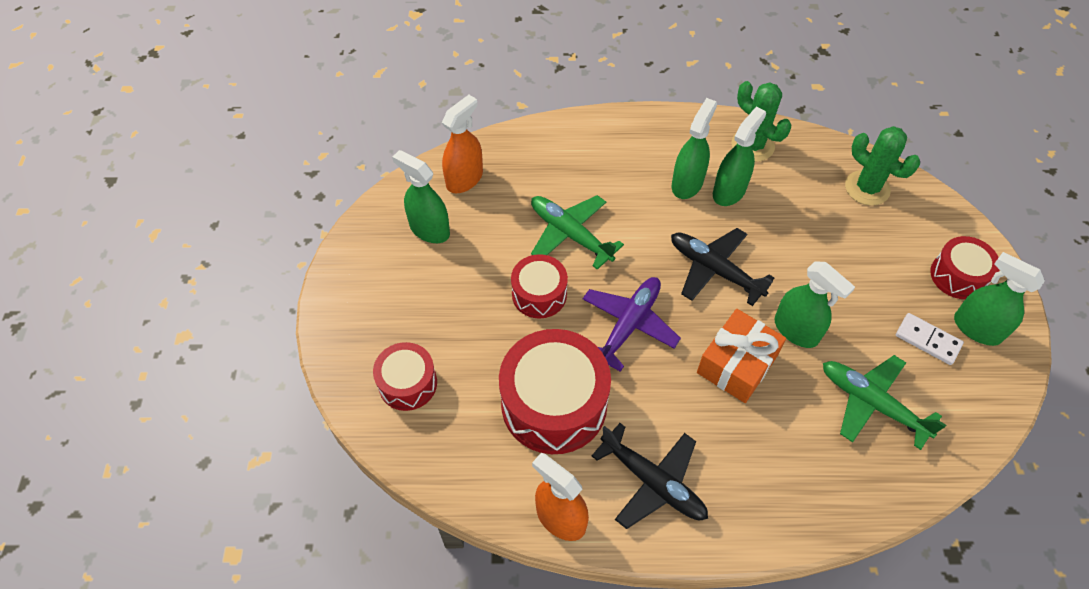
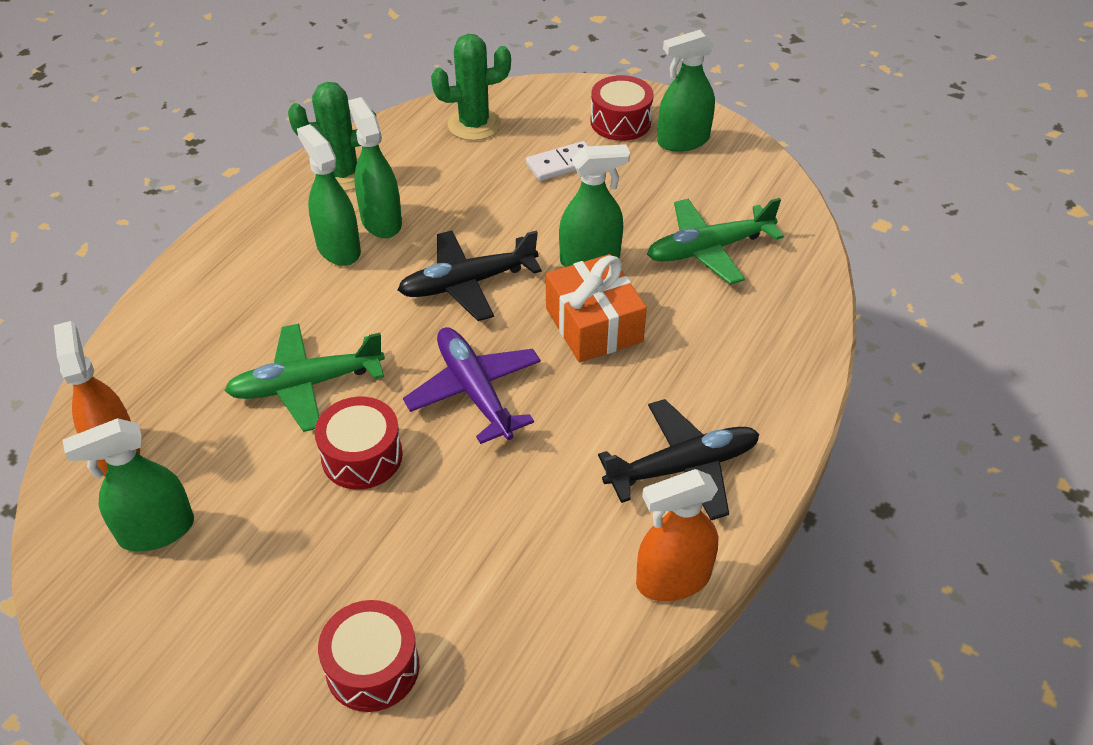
camera: 60 degrees left, 10 degrees down
red drum [499,329,611,454] -> none
white domino [896,313,964,365] -> white domino moved to [526,141,588,181]

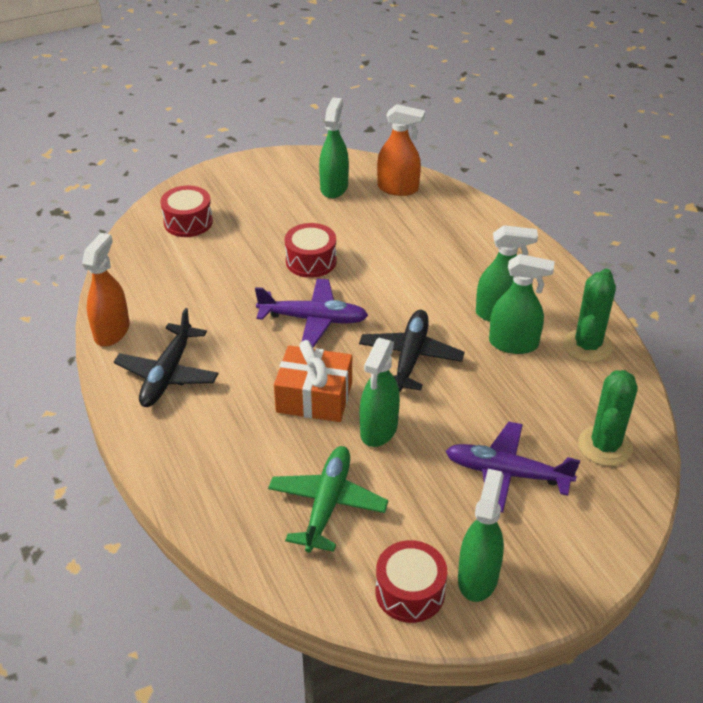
camera: 125 degrees right, 5 degrees down
green plane [224,324,385,432] -> none
white domino [526,141,588,181] -> purple plane [446,422,580,513]
red drum [590,75,654,141] -> red drum moved to [376,540,447,623]

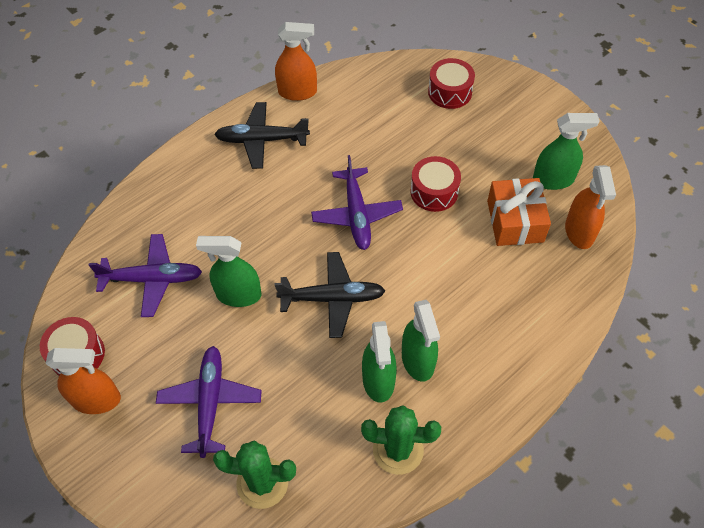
camera: 75 degrees right, 15 degrees up
green plane [268,446,388,553] -> purple plane [89,234,202,317]
orange gift [274,340,352,422] -> orange gift moved to [487,178,551,246]
green spray bottle [458,469,504,602] -> orange spray bottle [46,348,121,414]

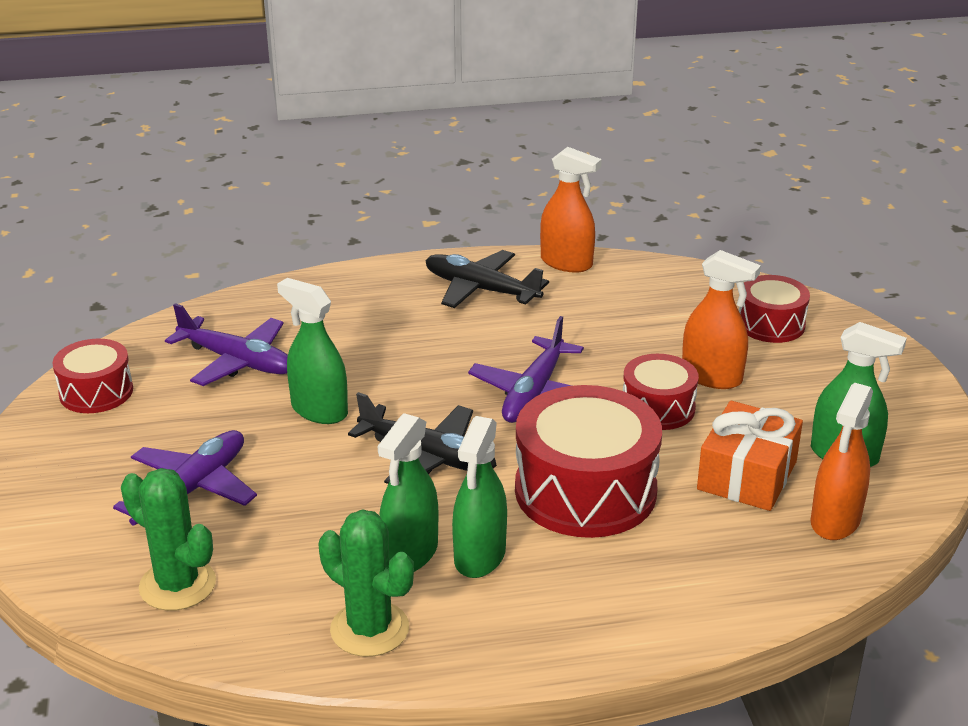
camera: 30 degrees right, 25 degrees down
orange spray bottle [46,348,121,414] -> orange spray bottle moved to [682,250,761,389]
none -> red drum [515,385,662,538]

